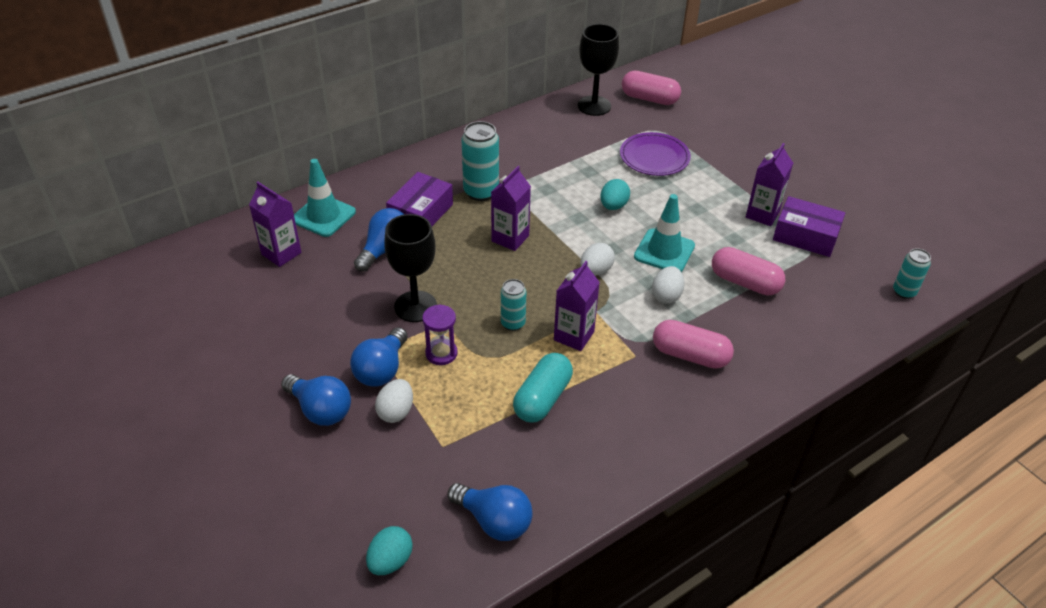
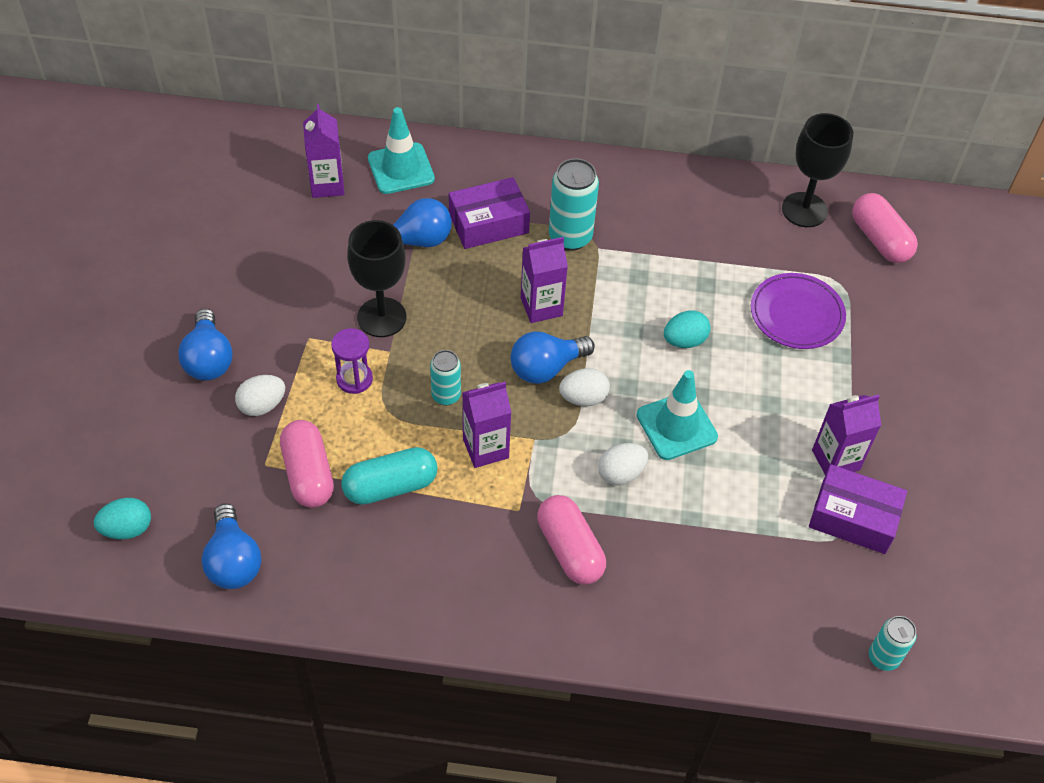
camera: 40 degrees right, 10 degrees up
blue light bulb [350,327,408,387] -> blue light bulb moved to [510,331,595,384]
pink capsule [712,247,786,296] -> pink capsule moved to [280,420,334,508]
purple box [773,196,845,257] -> purple box turned 45 degrees counterclockwise [809,464,907,554]

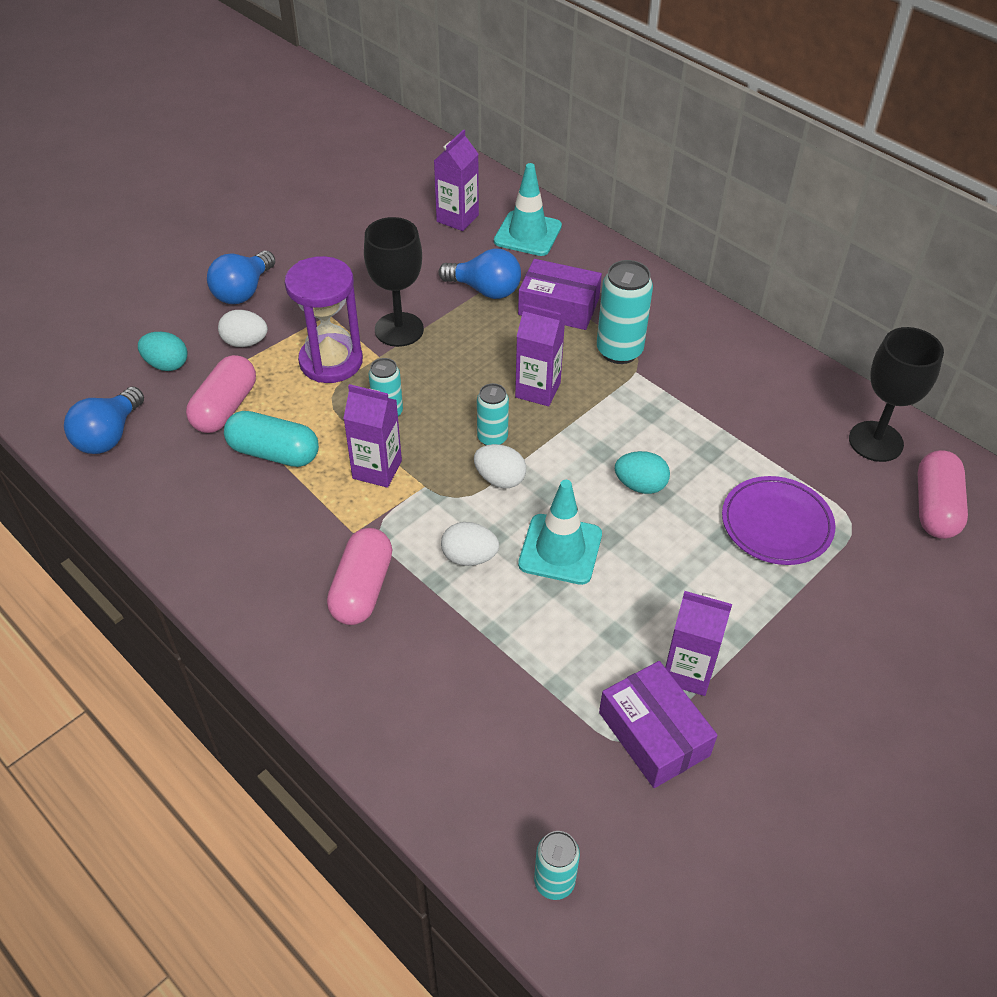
camera: 40 degrees right, 5 degrees down
turquoise egg [94,498,151,539] -> turquoise egg moved to [138,332,187,371]
purple hourglass [331,328,373,394] -> purple hourglass [285,256,363,383], size x1.76
blue light bulb [510,331,595,384] -> turquoise can [477,383,509,445]

